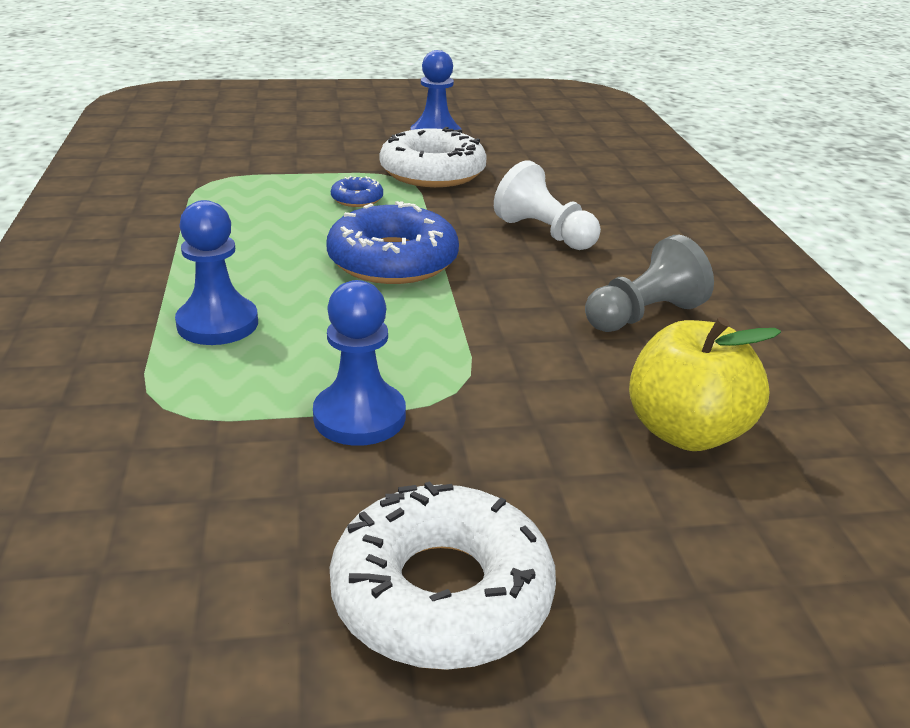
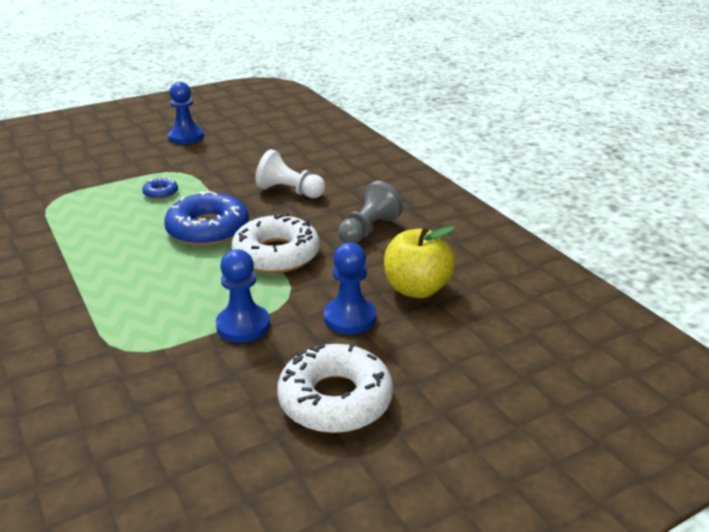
camera: 20 degrees left, 0 degrees up
blue pawn [175,200,258,345] -> blue pawn moved to [324,242,376,334]
white donut [380,127,486,187] -> white donut moved to [231,213,320,273]

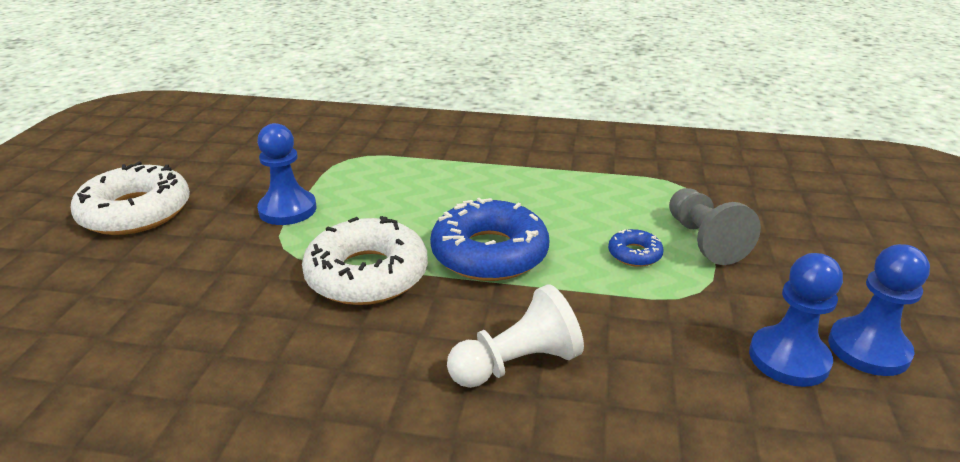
camera: 130 degrees right, 0 degrees up
blue pawn [324,242,376,334] -> blue pawn moved to [749,253,843,387]
grey pawn [338,181,403,244] -> grey pawn moved to [669,188,761,265]
yellow apple [384,226,455,298] -> none

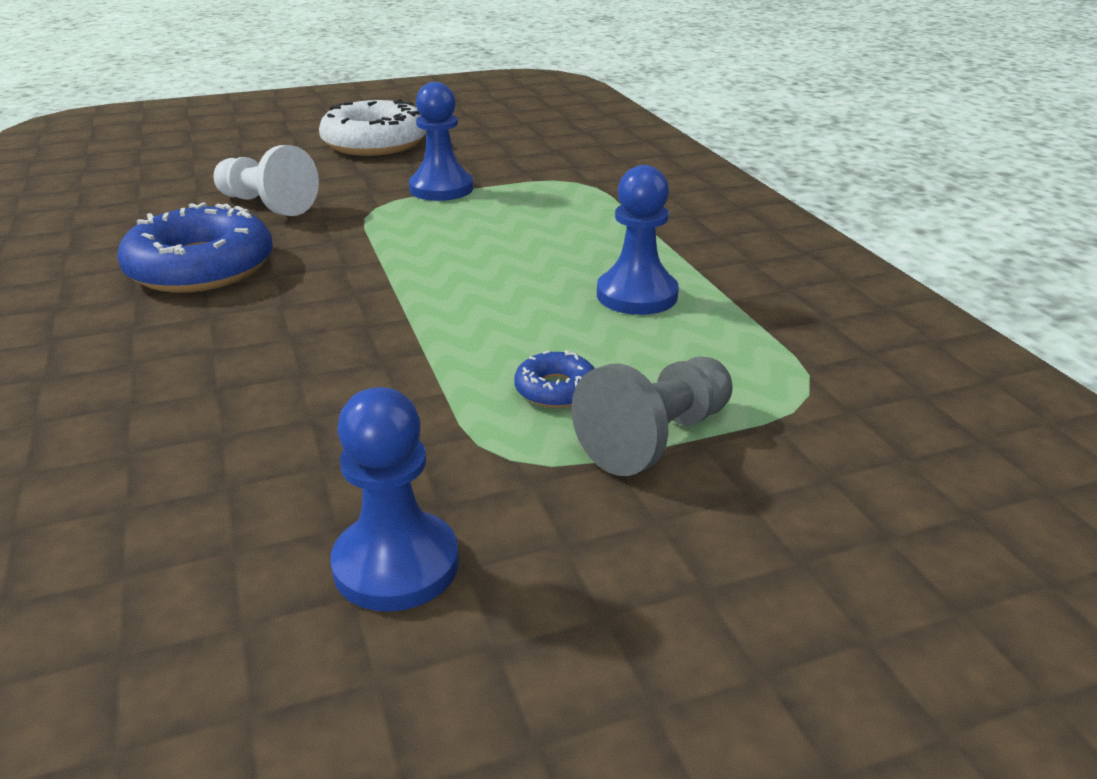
camera: 60 degrees right, 0 degrees up
white donut [302,216,428,305] -> none
blue donut [430,198,549,281] -> blue donut moved to [117,202,273,293]
white pawn [447,284,584,388] -> white pawn moved to [213,145,319,216]
blue pawn [828,244,930,376] -> blue pawn moved to [597,165,679,315]

